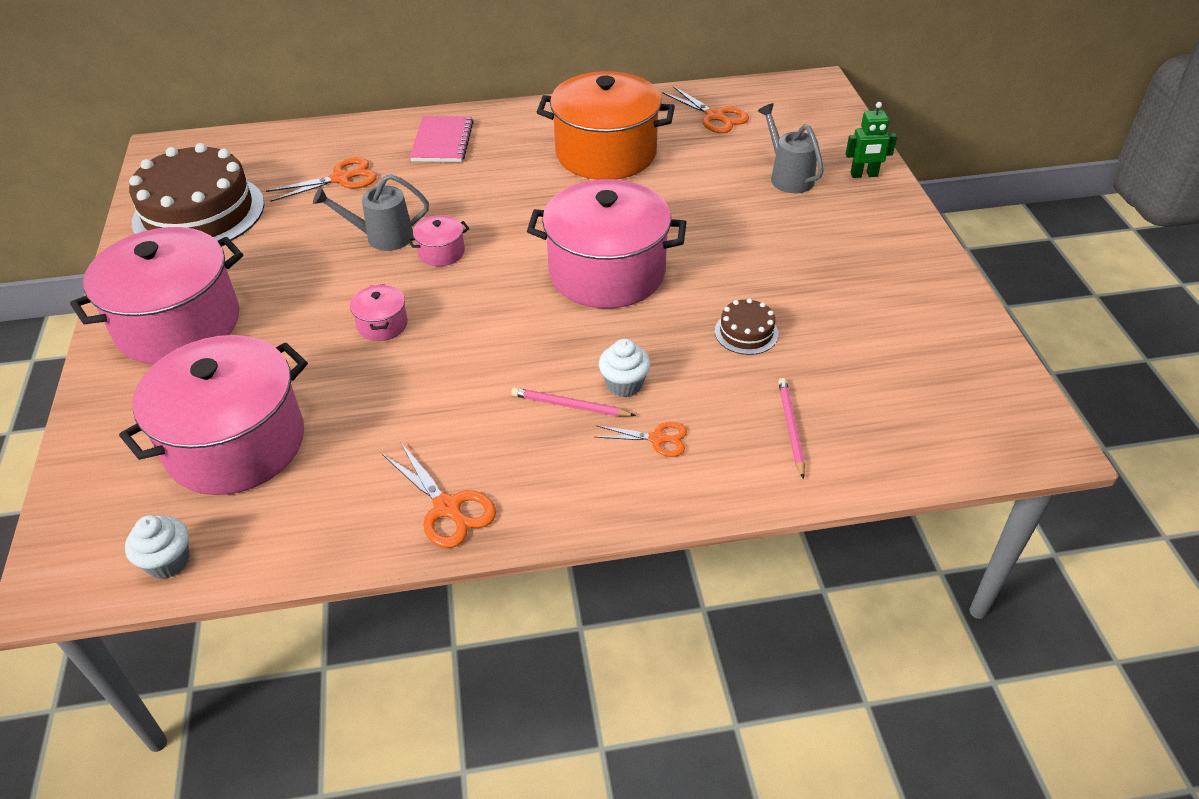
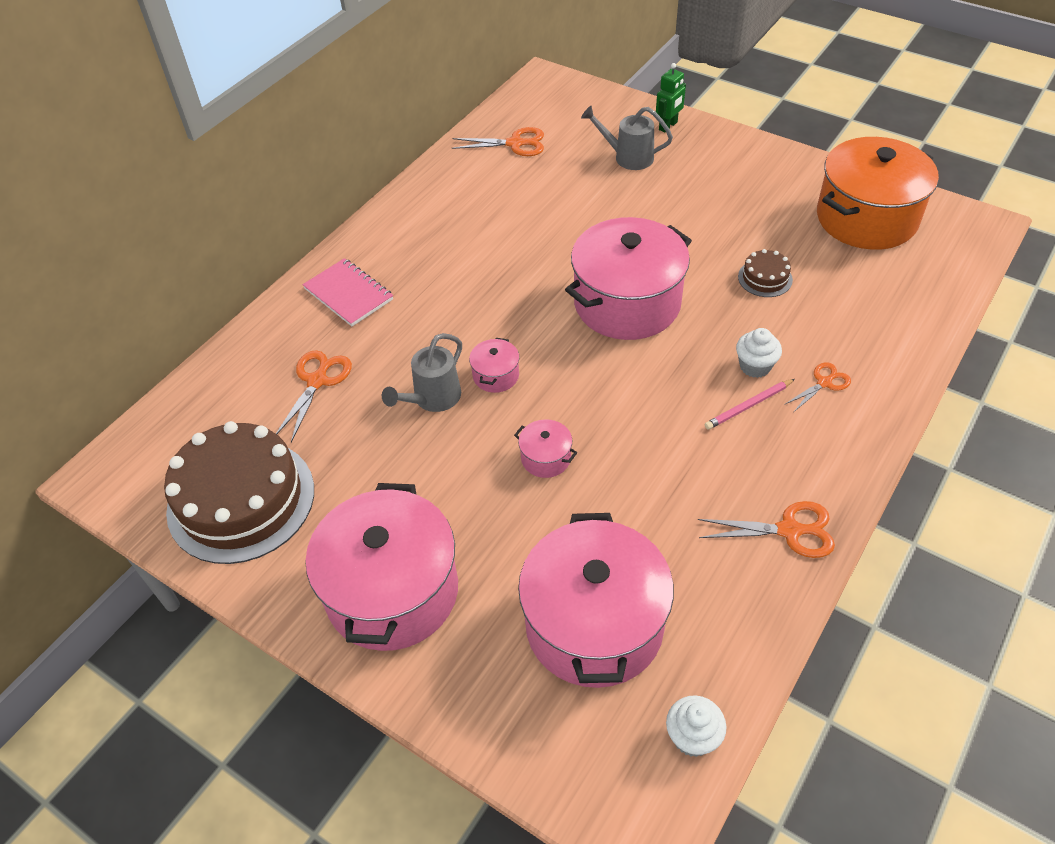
camera: 45 degrees left, 5 degrees up
orange pot [537,71,675,180] -> orange pot moved to [817,137,939,250]
pink pencil [778,378,805,479] -> none

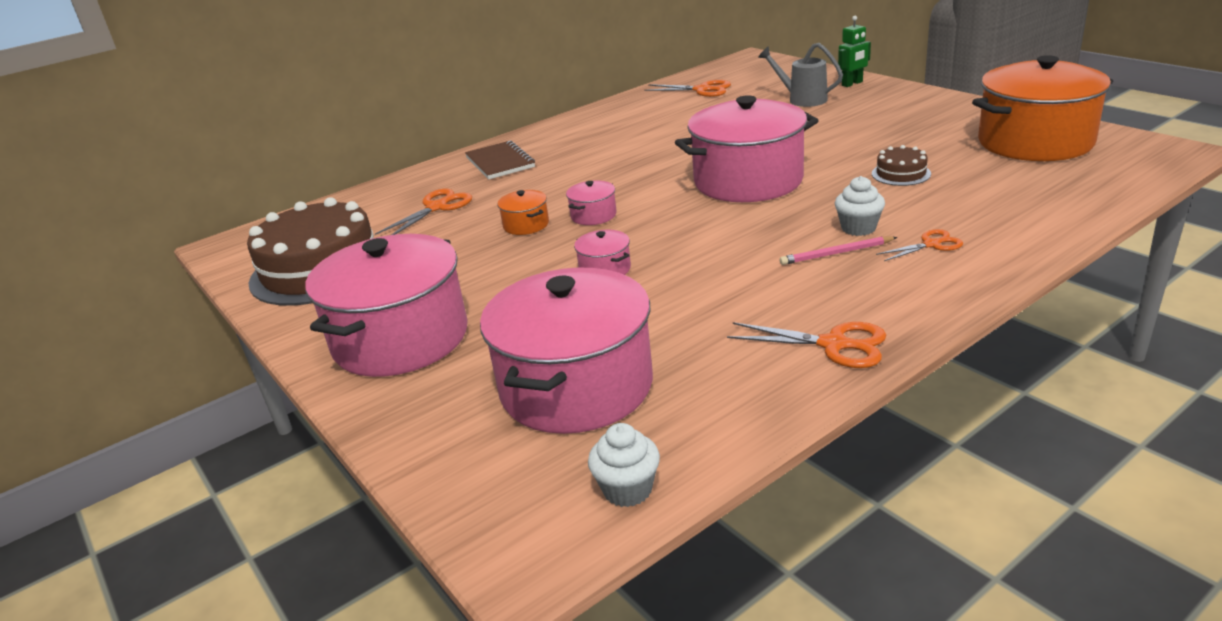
camera: 20 degrees right, 20 degrees down
pink notebook [302,258,393,327] -> brown notebook [465,140,535,179]
grey watering can [382,333,462,412] -> orange pot [498,190,549,235]

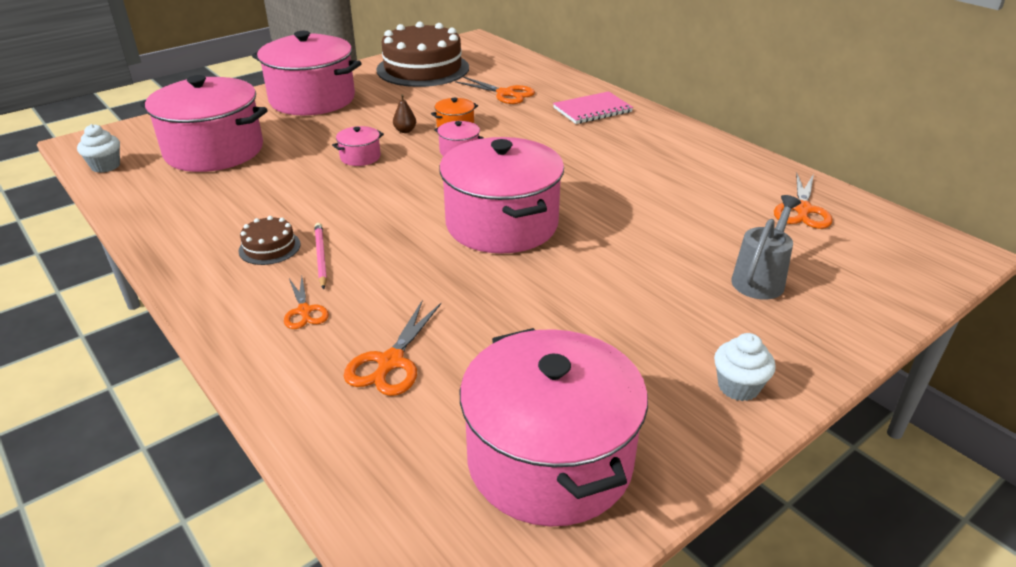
camera: 85 degrees right, 5 degrees up
brown notebook [465,140,535,179] -> pink notebook [553,91,633,124]
orange scissors [727,322,886,368] -> orange scissors moved to [344,300,441,396]
white cupcake [835,176,885,236] -> white cupcake moved to [714,333,776,401]
green robot [838,16,871,87] -> none
brown cake [872,145,931,186] -> brown cake moved to [238,216,301,265]
orange pot [972,55,1113,161] -> pink pot [460,328,648,526]
none -> brown pear [393,94,416,133]

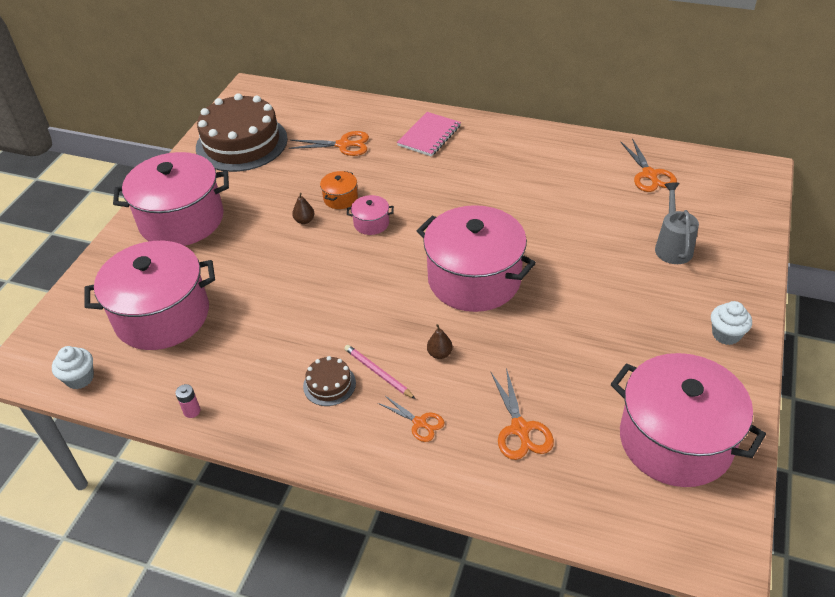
camera: 30 degrees left, 10 degrees up
pink pot [332,126,384,166] -> none
none -> pink battery [175,384,200,418]
none -> brown pear [427,324,453,359]

